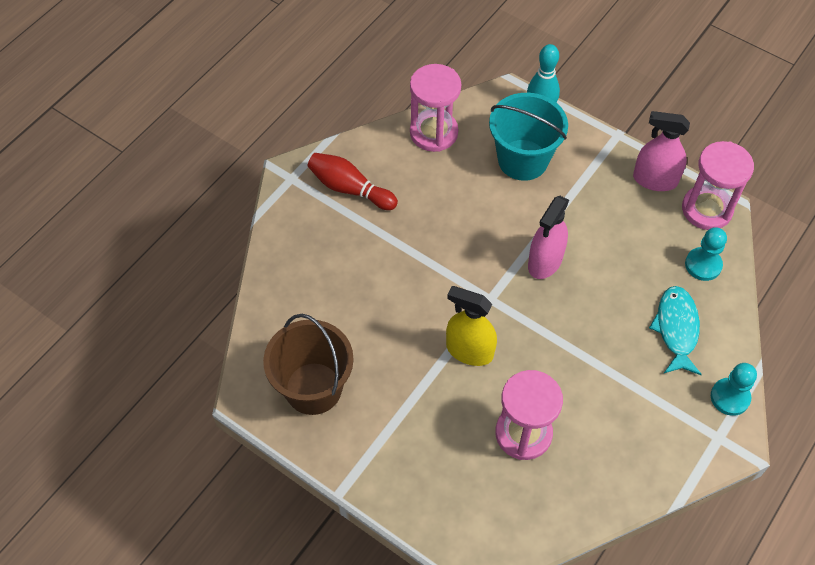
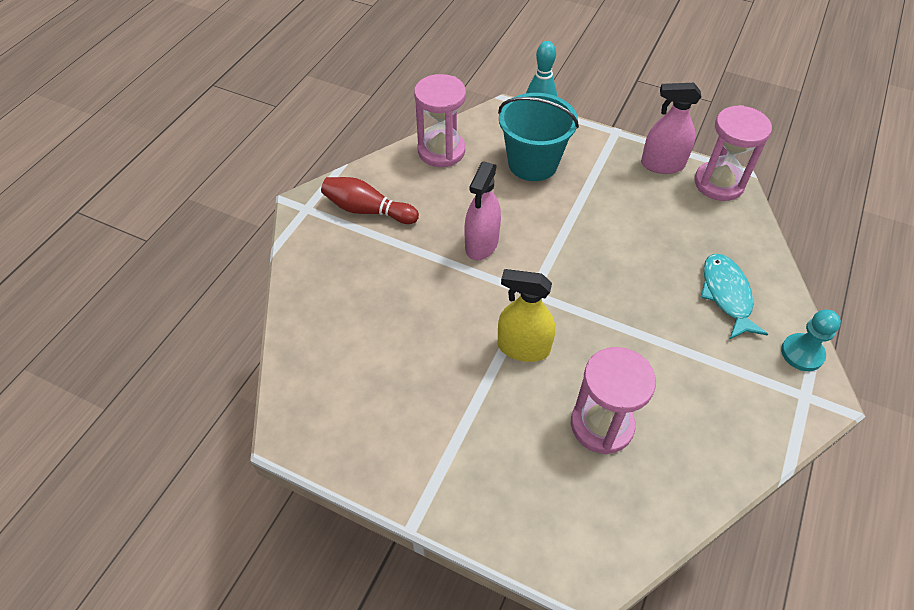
camera: 10 degrees left, 5 degrees down
brown bucket [263,314,354,415] -> none
pink spray bottle [528,196,569,279] -> pink spray bottle moved to [465,161,501,260]
turquoise pawn [685,227,727,281] -> none

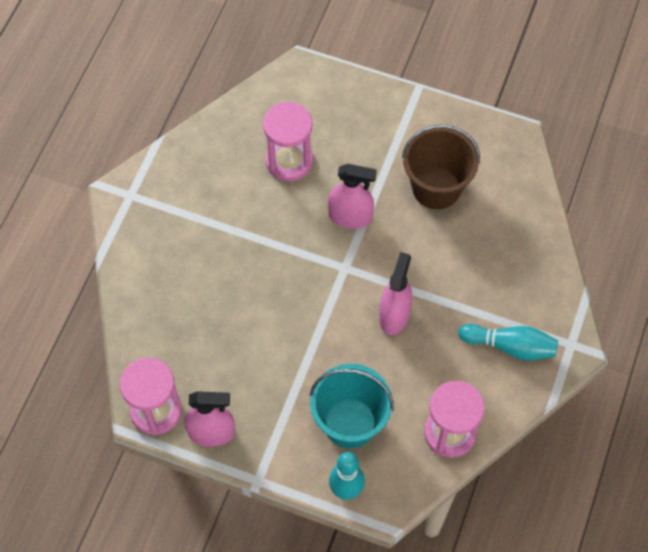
camera: 175 degrees right, 10 degrees up
red bowling pin [321,177,419,224] -> turquoise bowling pin [458,324,558,360]
yellow spray bottle [498,269,555,362] -> pink spray bottle [328,164,377,229]
turquoise fish [701,254,768,339] -> none
turquoise pawn [781,310,841,371] -> none
none -> brown bucket [402,125,480,209]

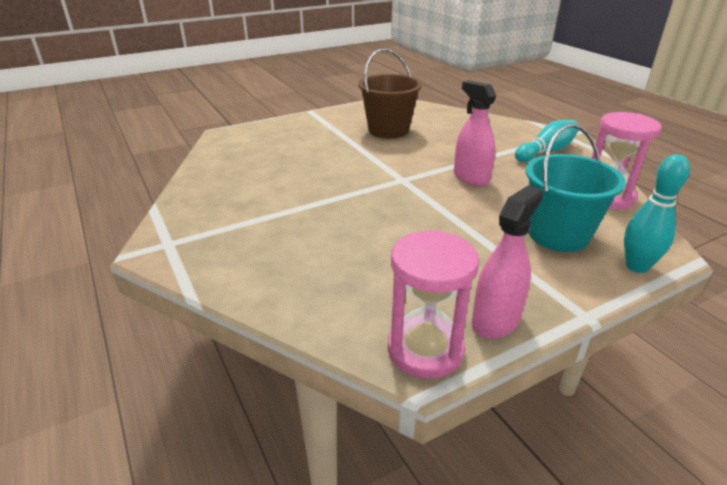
camera: 50 degrees left, 30 degrees down
pink hourglass [263,101,313,181] -> none
pink spray bottle [328,164,377,229] -> none

